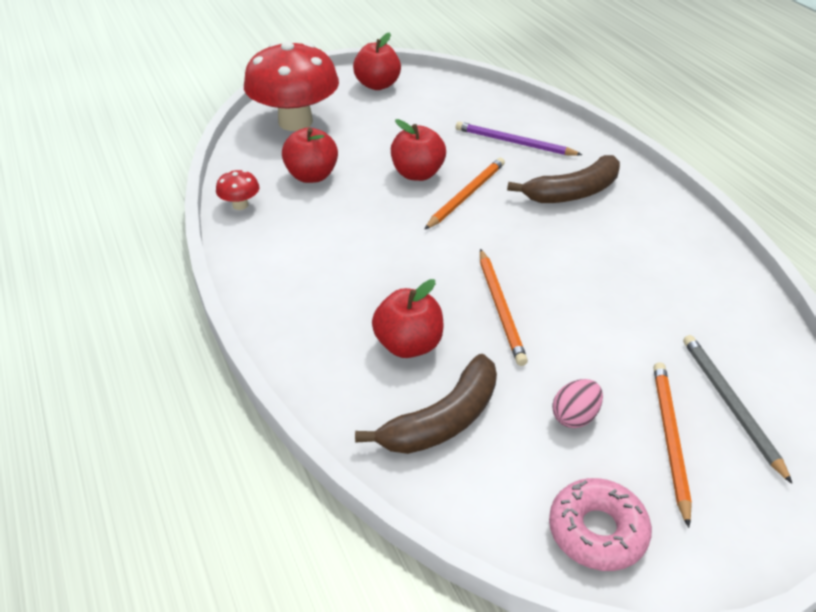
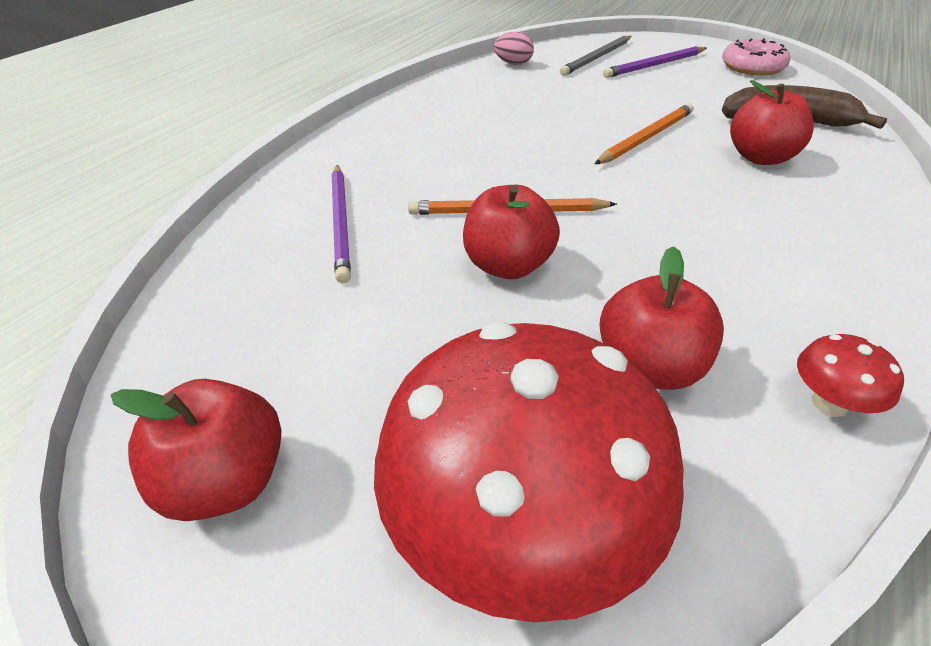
camera: 125 degrees left, 0 degrees up
brown banana [507,155,620,203] -> none
pink egg [552,379,603,428] -> pink egg moved to [494,32,534,65]
orange pencil [653,362,692,528] -> purple pencil [603,46,707,78]

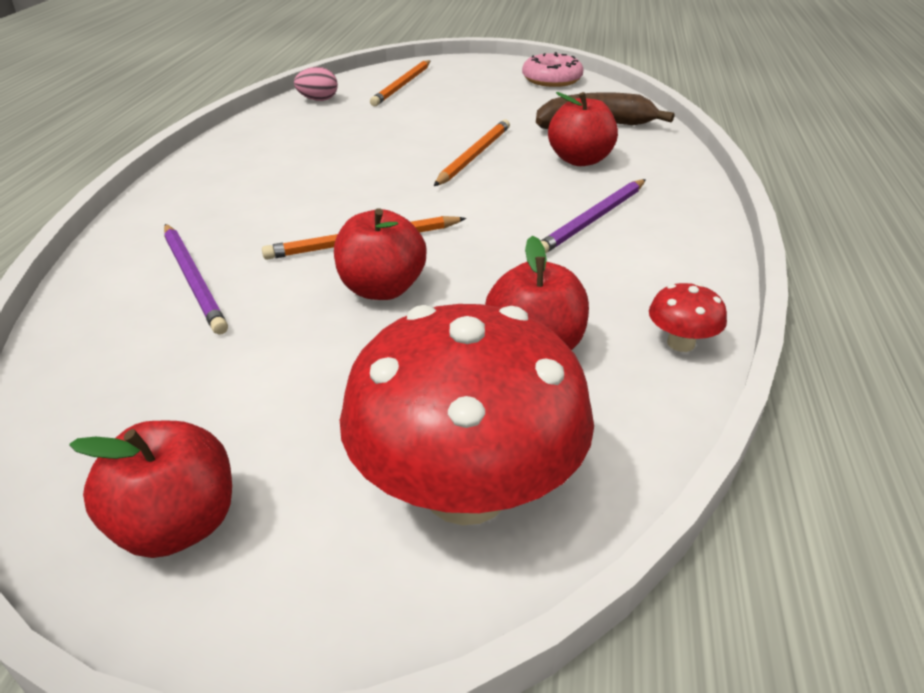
camera: 20 degrees left, 5 degrees down
grey pencil [560,36,631,76] -> orange pencil [370,60,430,106]
purple pencil [603,46,707,78] -> purple pencil moved to [541,179,646,253]

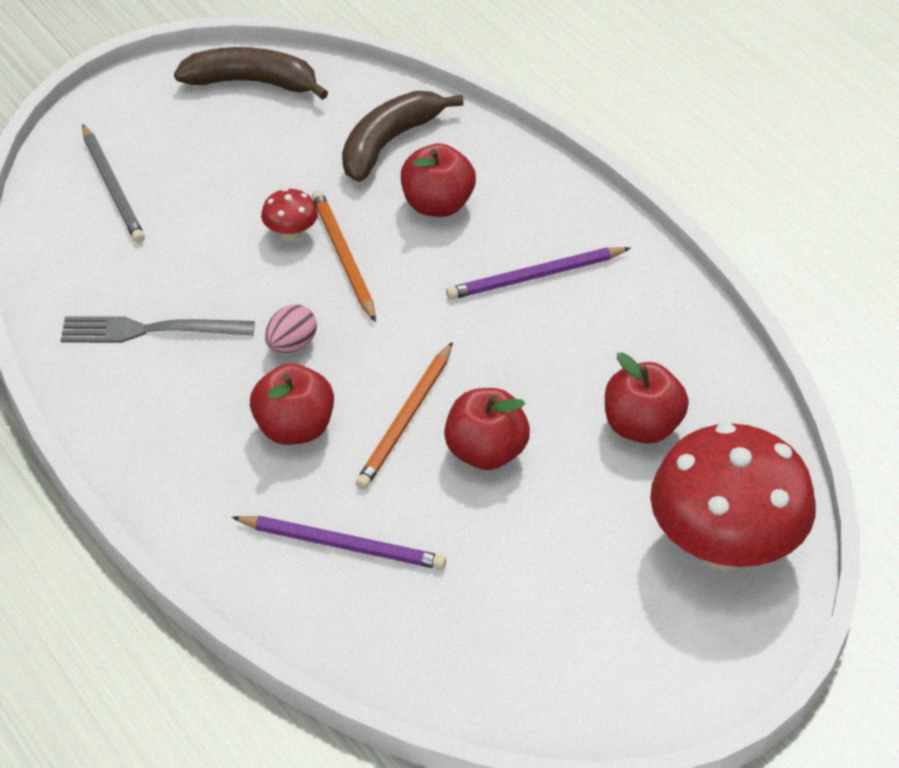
camera: 45 degrees left, 10 degrees up
red apple [69,421,232,558] -> red apple moved to [250,363,334,445]
pink egg [294,67,338,101] -> pink egg moved to [265,304,317,353]
orange pencil [370,60,430,106] -> grey pencil [82,124,145,243]
pink donut [522,52,583,87] -> brown banana [174,47,328,100]
purple pencil [541,179,646,253] -> purple pencil turned 75 degrees clockwise [446,247,630,300]
red mushroom [649,283,727,352] -> red mushroom moved to [261,188,318,241]
none -> grey fork [60,316,255,343]

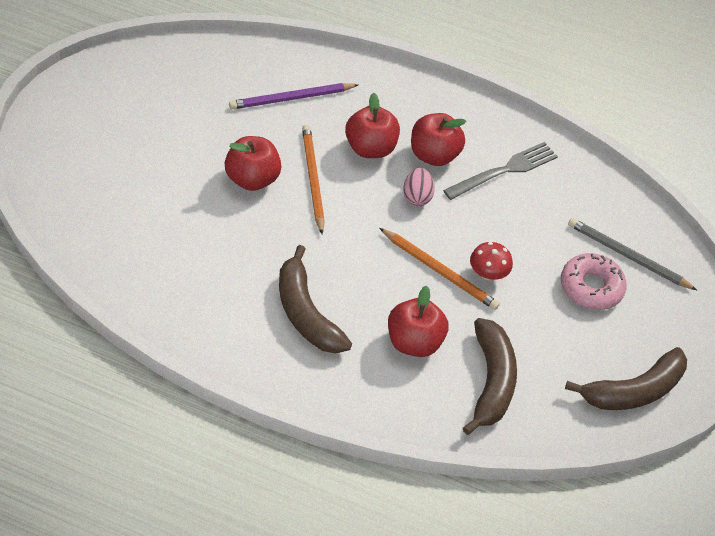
camera: 140 degrees right, 5 degrees up
purple pencil [446,247,630,300] -> brown banana [279,245,352,354]
red apple [605,353,689,444] -> red apple moved to [411,113,467,166]
red mushroom [650,423,816,571] -> none
none -> pink donut [561,253,627,310]

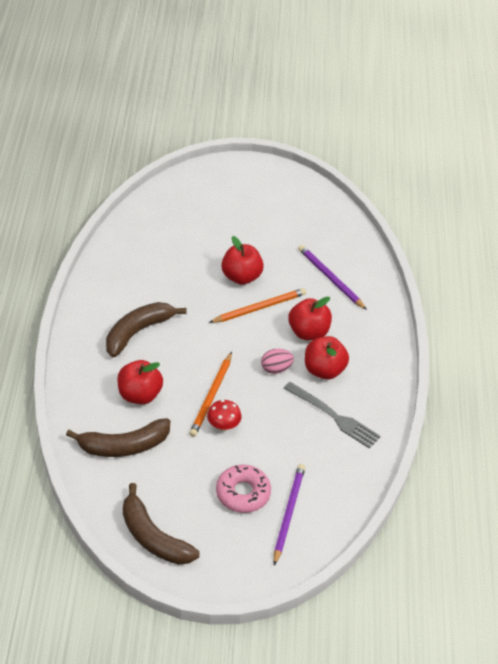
camera: 75 degrees right, 5 degrees down
grey pencil [568,218,697,290] -> purple pencil [274,464,305,566]

